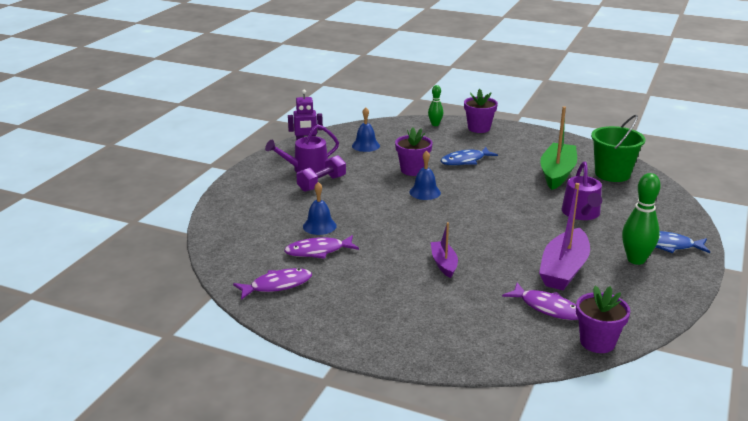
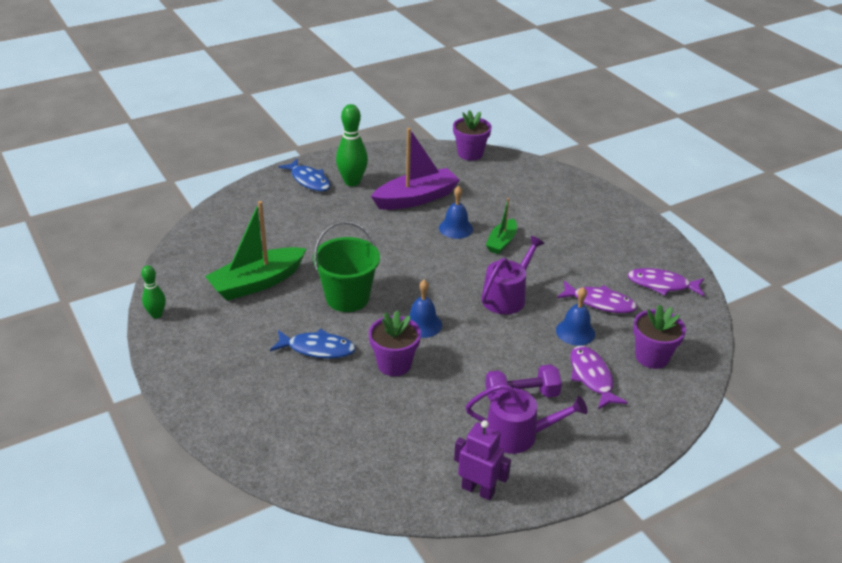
camera: 145 degrees left, 10 degrees up
blue bell [352,107,380,152] -> blue bell moved to [439,186,473,239]
green bowling pin [428,85,443,126] -> green bowling pin moved to [141,265,166,318]
purple boat [431,222,458,278] -> green boat [486,198,517,254]
purple flower pot [464,89,498,133] -> purple flower pot moved to [633,305,686,369]
purple fish [502,283,578,320] -> purple fish moved to [571,346,628,410]
purple watering can [562,162,602,220] -> purple watering can moved to [481,236,545,314]
green bucket [591,115,645,182] -> green bucket moved to [313,221,380,312]

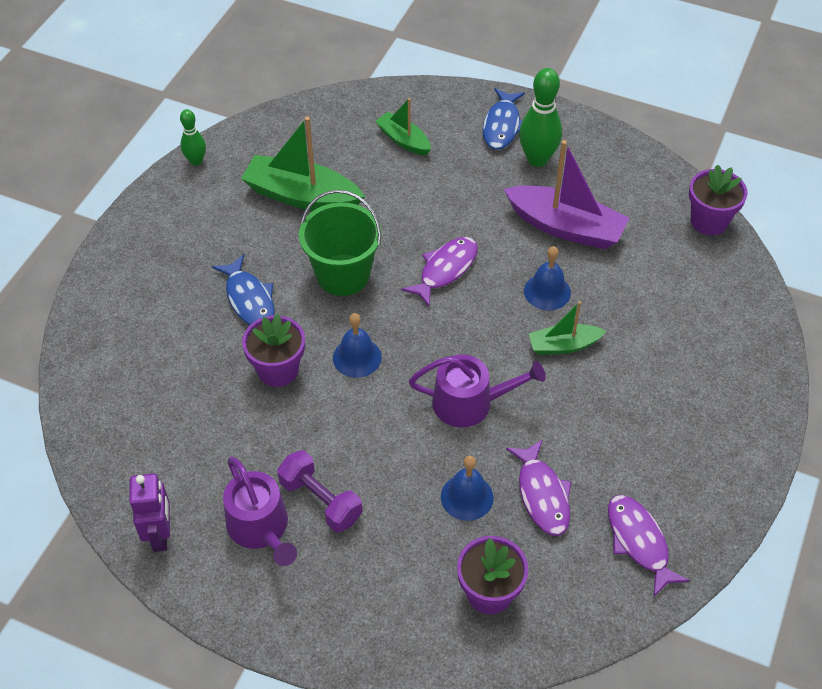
camera: 55 degrees right, 15 degrees up
purple fish [571,346,628,410] -> purple fish moved to [401,237,478,307]
none -> green boat [375,98,431,155]

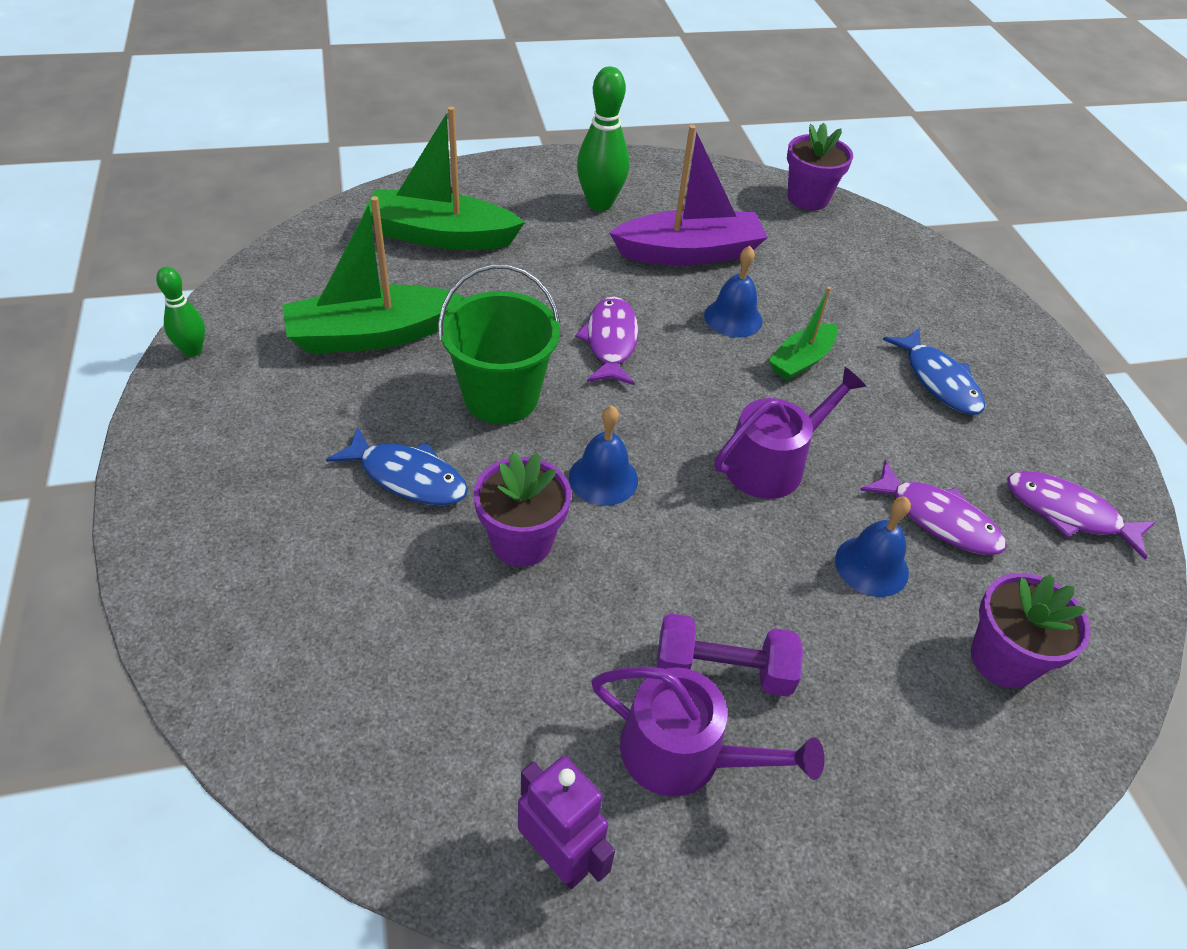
camera: 40 degrees left, 5 degrees down
green boat [375,98,431,155] -> green boat [362,107,525,250], size x1.77
blue fish [483,88,525,150] -> blue fish moved to [882,328,985,415]

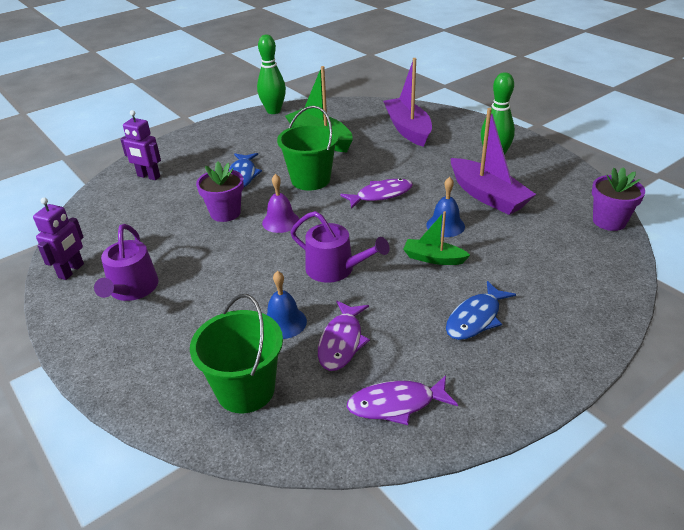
camera: 70 degrees right, 10 degrees down
green bowling pin [156,267,205,357] -> green bowling pin [257,35,286,114], size x1.70
green boat [362,107,525,250] -> purple boat [383,58,432,147]
blue bell [569,405,638,506] -> purple bell [262,174,299,233]
purple dumbbell [657,613,803,697] -> none
purple flower pot [971,573,1091,688] -> green bucket [190,294,283,413]
purple fish [1007,471,1155,560] -> purple fish turned 105 degrees counterclockwise [347,375,458,425]
none -> purple robot [120,110,161,180]

